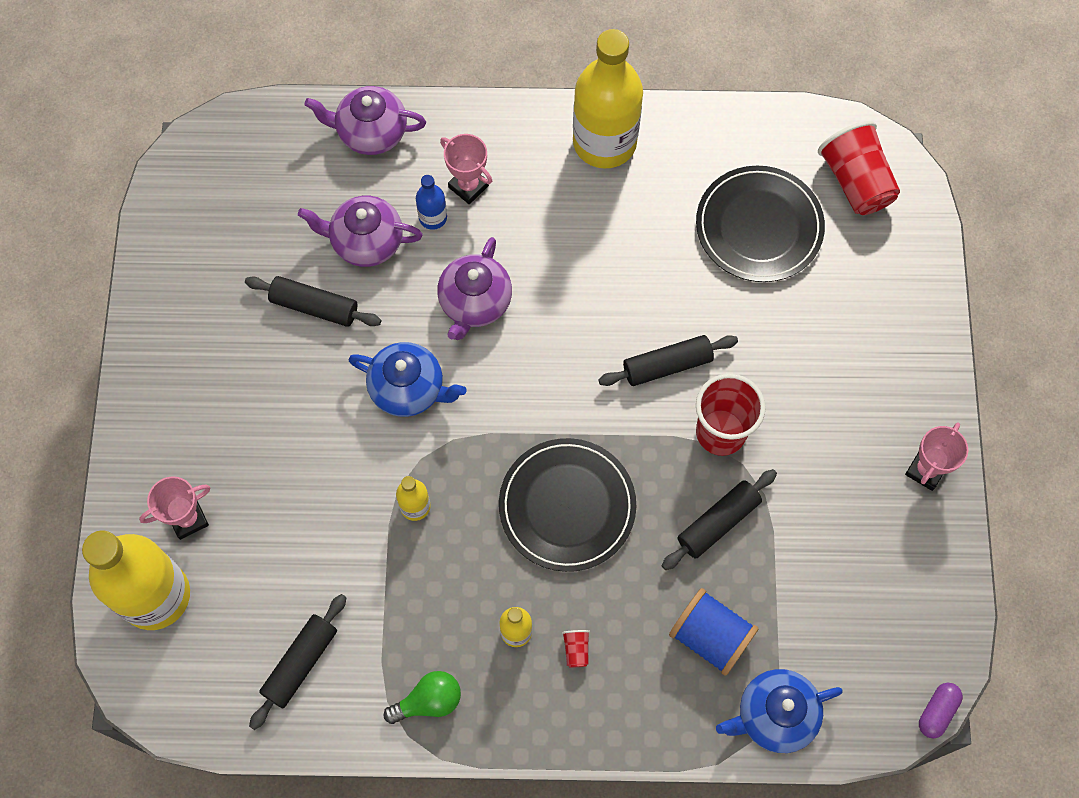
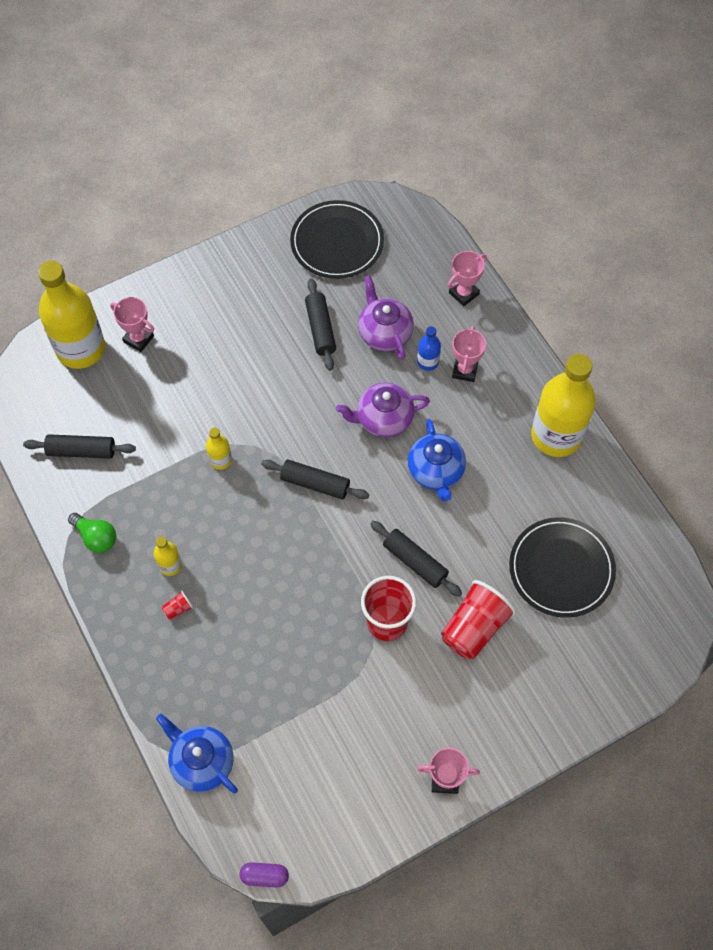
camera: 60 degrees right, 5 degrees down
purple teapot [304,86,426,155] -> pink trophy [448,251,487,306]
blue teapot [348,342,466,417] -> blue teapot moved to [408,419,466,501]
black plate [499,438,636,572] -> black plate moved to [290,200,384,279]
black rolling pin [662,469,777,570] -> black rolling pin moved to [261,460,369,499]
blue spool [669,588,759,676] -> none
red cup [818,121,900,215] -> red cup moved to [441,580,516,660]

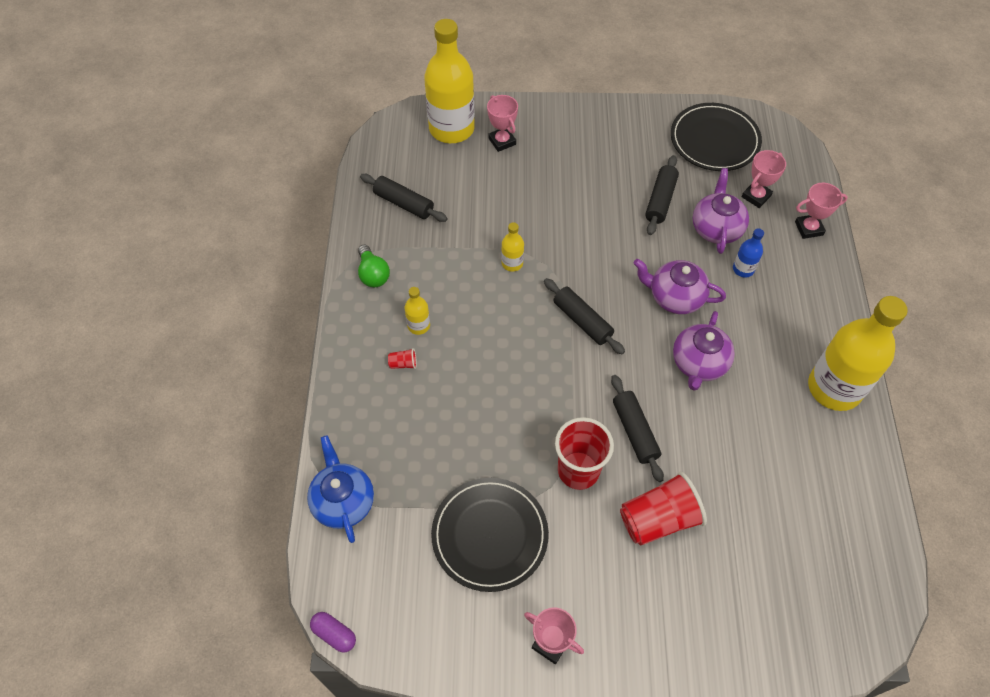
camera: 30 degrees right, 5 degrees down
blue teapot [408,419,466,501] -> purple teapot [673,311,735,391]
pink trophy [452,326,486,382] -> pink trophy moved to [742,150,786,208]
black plate [509,517,616,618] -> black plate moved to [431,478,549,592]

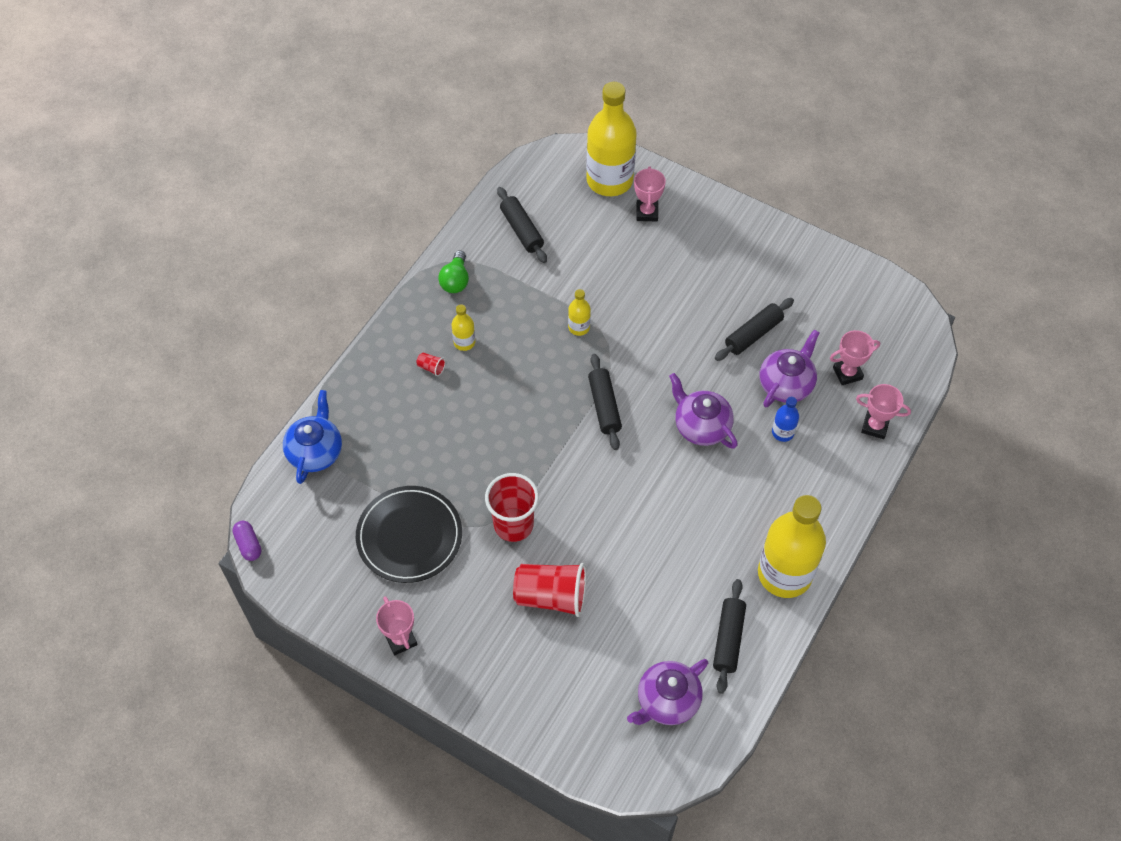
camera: 30 degrees right, 0 degrees up
black rolling pin [611,375,664,482] -> black rolling pin moved to [713,579,746,694]
black plate [671,103,762,171] -> none
purple teapot [673,311,735,391] -> purple teapot moved to [627,659,708,725]

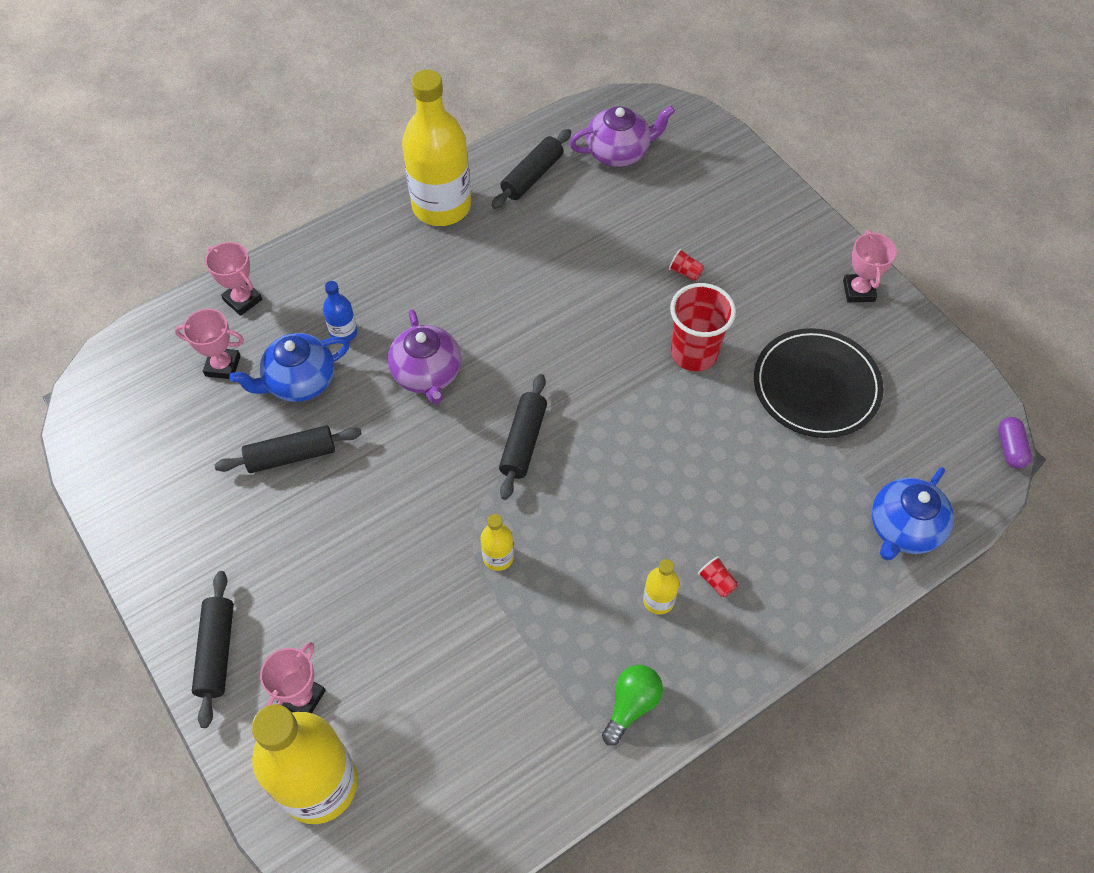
camera: 155 degrees left, 0 degrees up
black rolling pin [497,187,547,263] -> black rolling pin moved to [192,571,234,728]
red cup [513,563,586,617] -> red cup [669,249,704,281], size x0.40
purple teapot [760,330,820,407] -> blue teapot [229,333,350,402]

